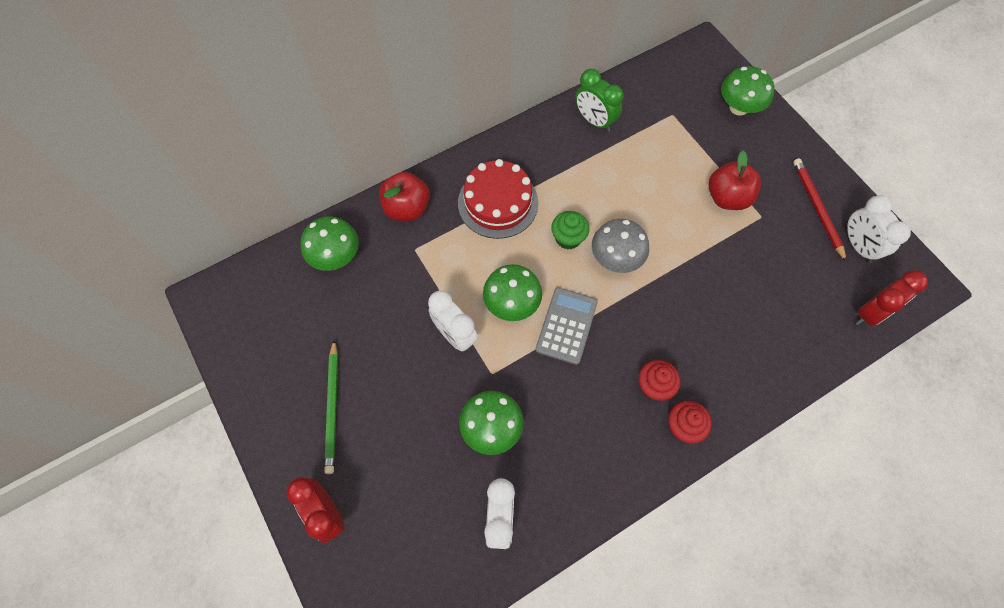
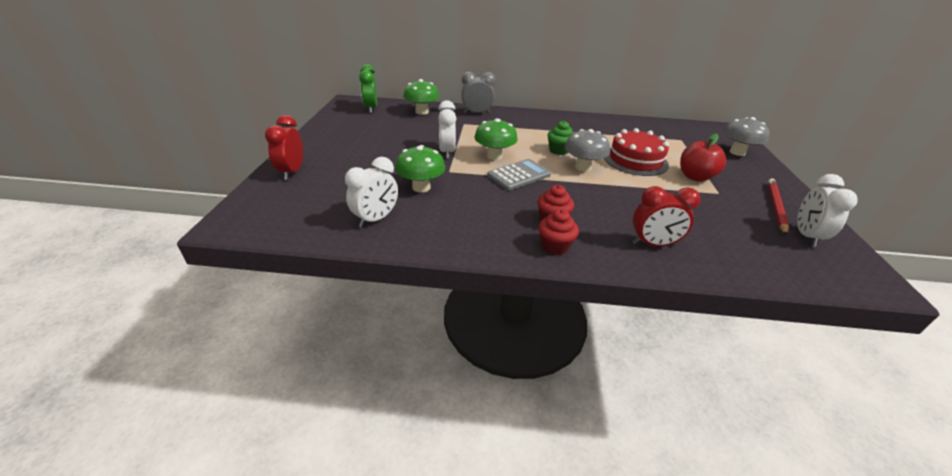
camera: 35 degrees right, 30 degrees down
green pencil [324,339,338,474] -> none
red apple [379,172,430,221] -> grey clock [461,72,495,114]
red cake [458,159,538,239] -> red cake moved to [604,128,669,176]
green clock [575,69,624,132] -> green clock moved to [359,64,377,113]
green mushroom [721,66,774,116] -> grey mushroom [723,117,769,156]
red clock [855,270,928,326] -> red clock moved to [632,186,701,246]

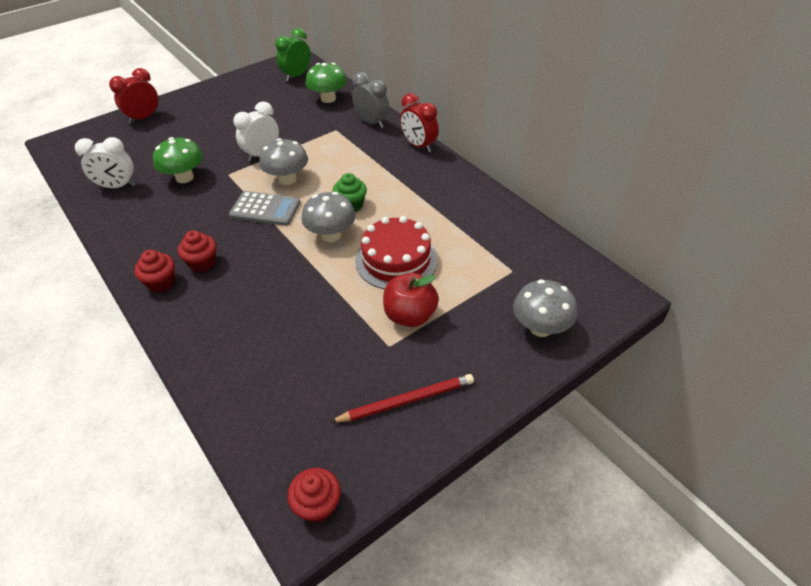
camera: 50 degrees right, 10 degrees up
green mushroom [474,118,518,160] -> grey mushroom [259,138,308,185]
red clock [632,186,701,246] -> red clock moved to [400,93,439,153]
white clock [797,174,858,247] -> none
none -> red cupcake [287,468,341,523]

